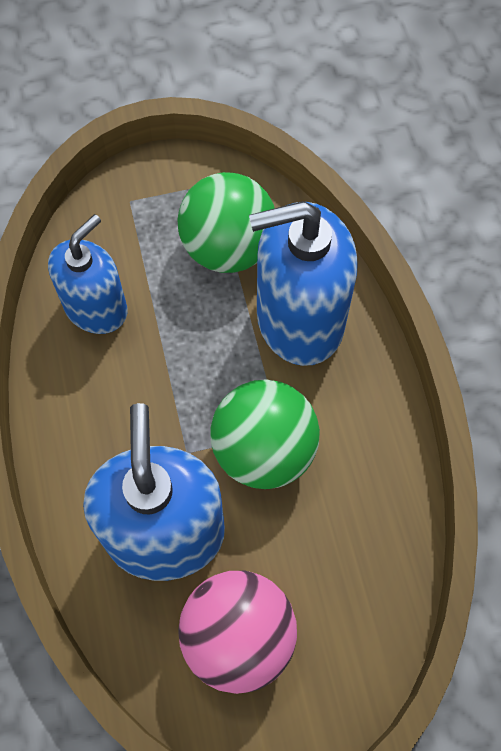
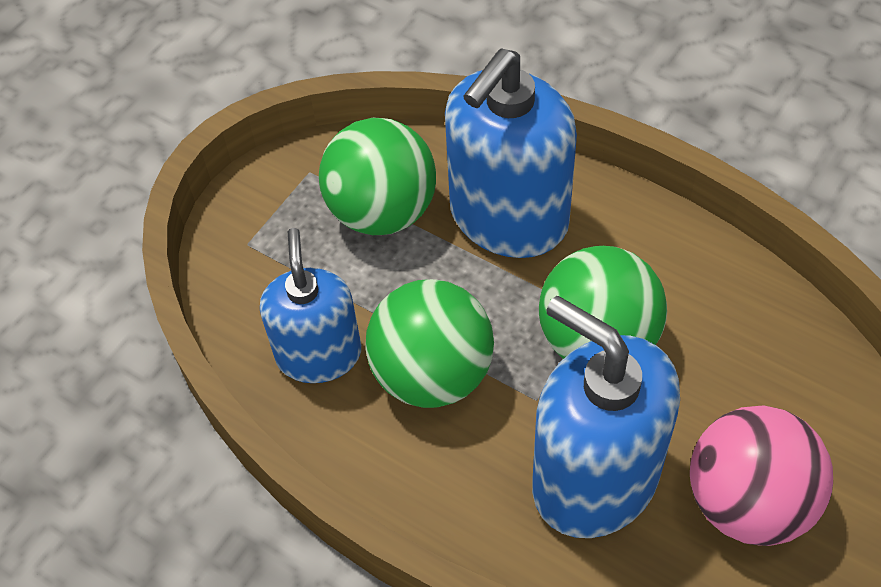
camera: 40 degrees left, 10 degrees down
none -> green ball [365,279,494,408]

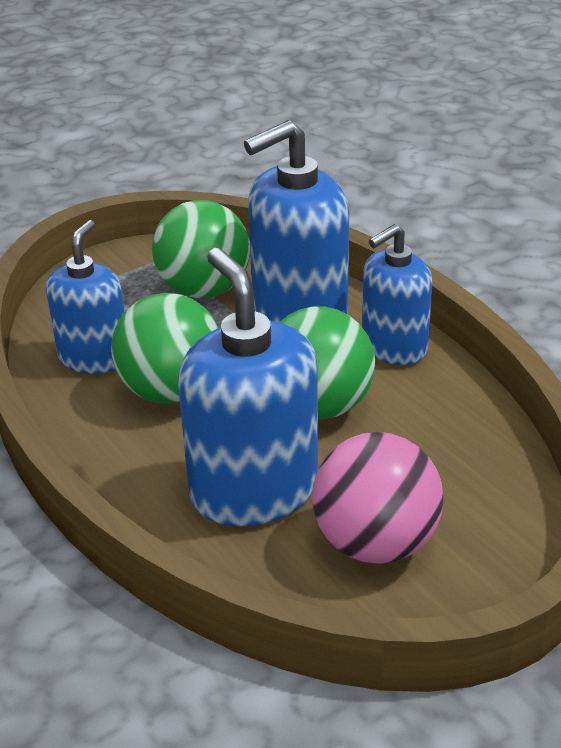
camera: 20 degrees right, 20 degrees down
none -> blue soap dispenser [362,224,432,365]

